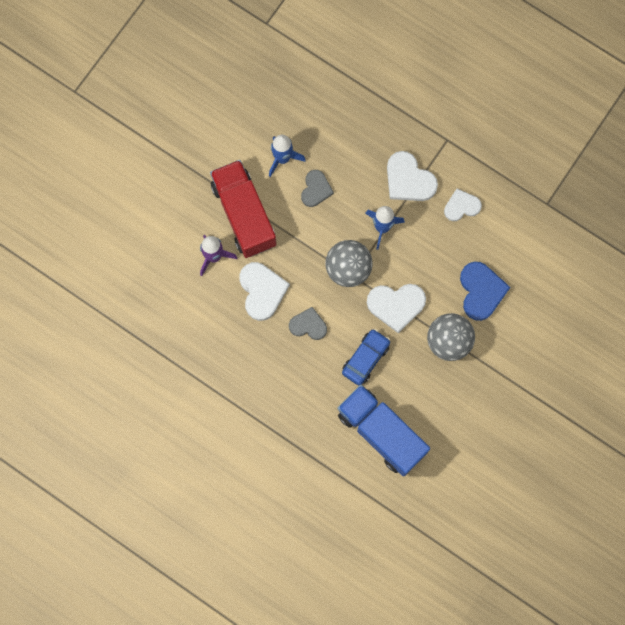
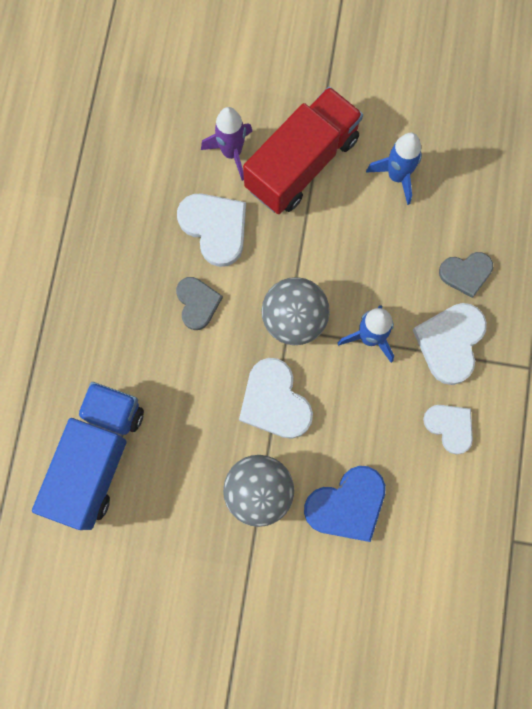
camera: 65 degrees right, 0 degrees up
white heart [239,262,290,321] -> white heart turned 90 degrees counterclockwise [177,193,246,267]
grey heart [301,170,334,207] -> grey heart moved to [439,252,493,298]
blue car [342,329,390,385] -> none

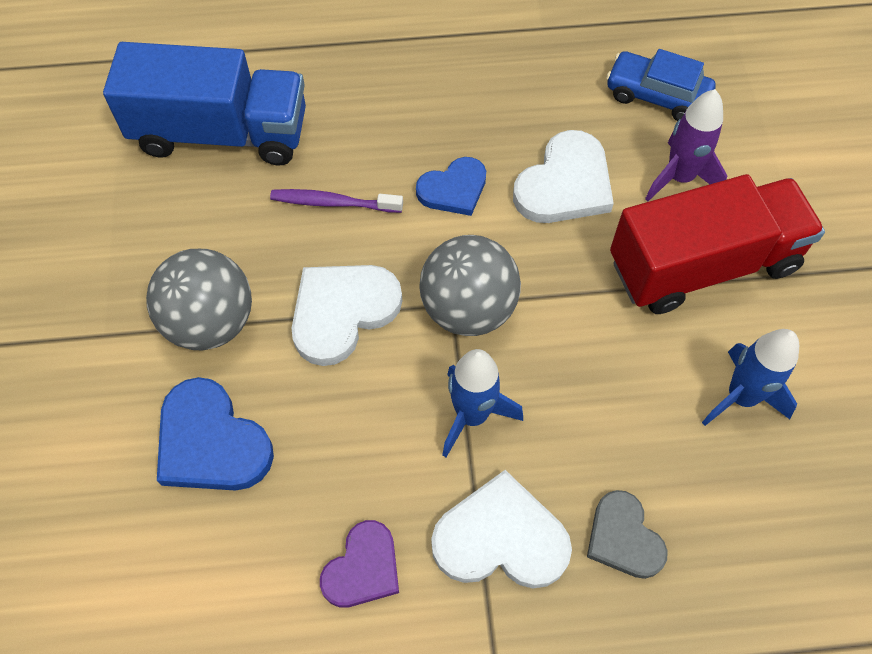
camera: 75 degrees right, 15 degrees down
grey heart [176,277,223,330] -> blue heart [416,157,486,216]
red truck [243,87,363,214] -> red truck turned 45 degrees counterclockwise [610,174,825,314]
white heart [423,405,473,455] -> purple heart [320,520,399,607]
none -> purple toothbrush [270,189,403,213]
none -> blue car [606,49,715,121]

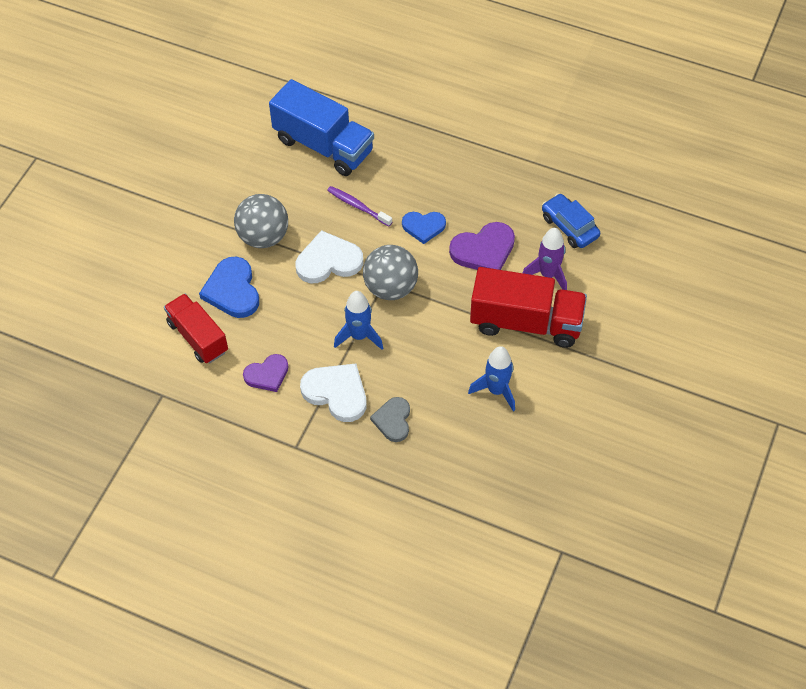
camera: 30 degrees right, 5 degrees down
white heart [513,130,614,223] -> purple heart [449,222,515,270]
none -> red truck [164,294,228,363]

